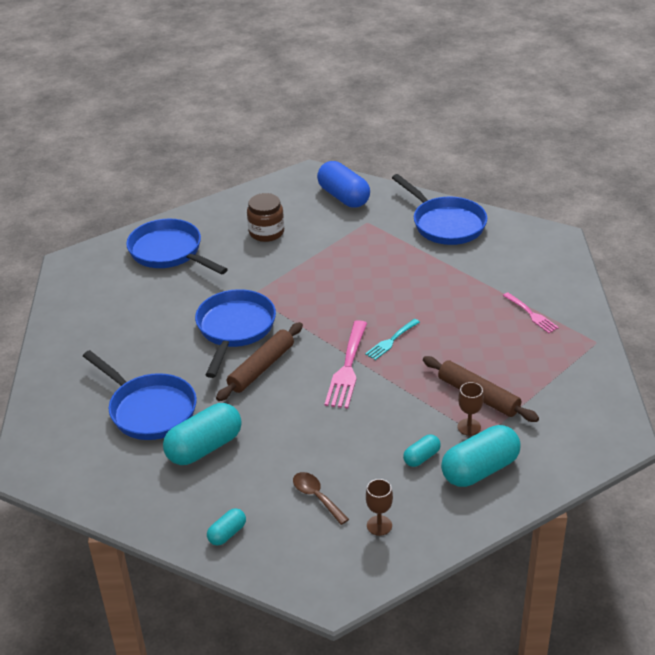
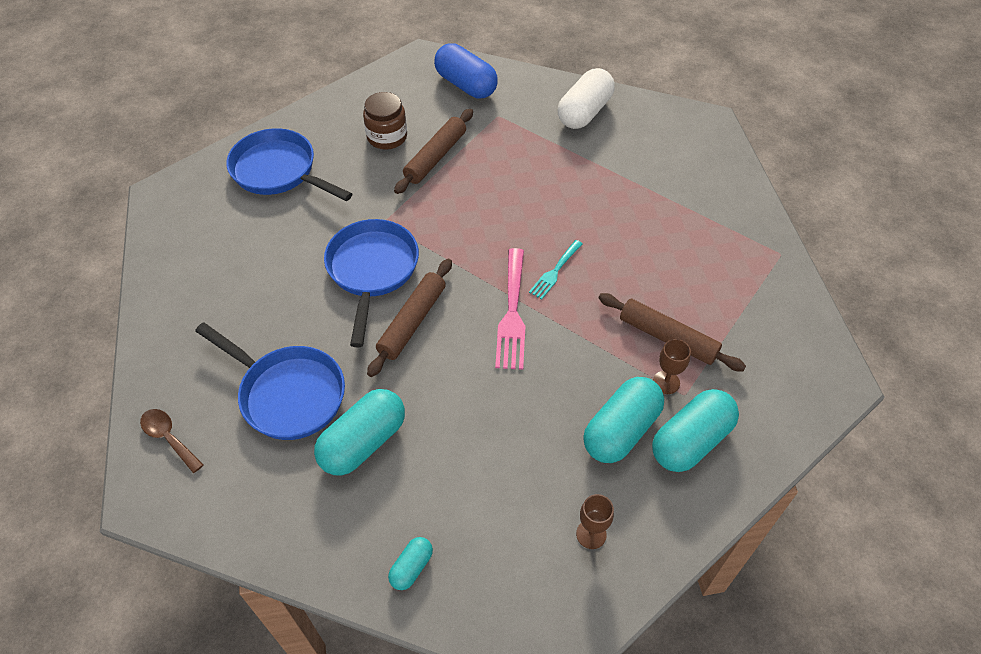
camera: 10 degrees left, 15 degrees up
brown spoon [293,472,349,525] -> brown spoon moved to [140,409,203,473]
blue pan [392,174,487,245] -> white capsule [558,68,615,129]
turquoise capsule [403,434,441,467] -> turquoise capsule [583,377,664,463], size x1.99
pink fork [503,293,559,333] -> none
none -> brown rolling pin [394,109,473,194]

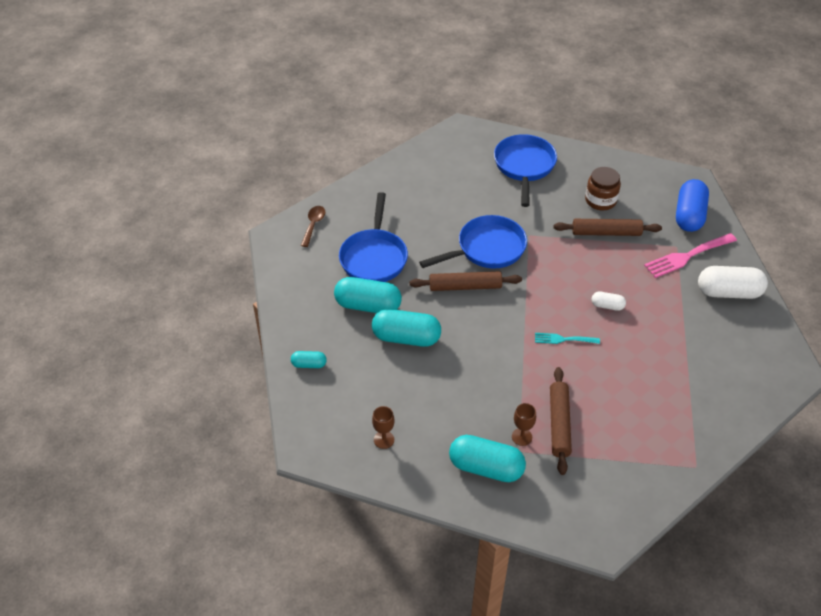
camera: 60 degrees right, 5 degrees down
pink fork [495,248,525,370] -> pink fork moved to [644,233,737,278]
turquoise capsule [583,377,664,463] -> turquoise capsule moved to [372,309,441,347]
none -> white capsule [592,291,626,311]

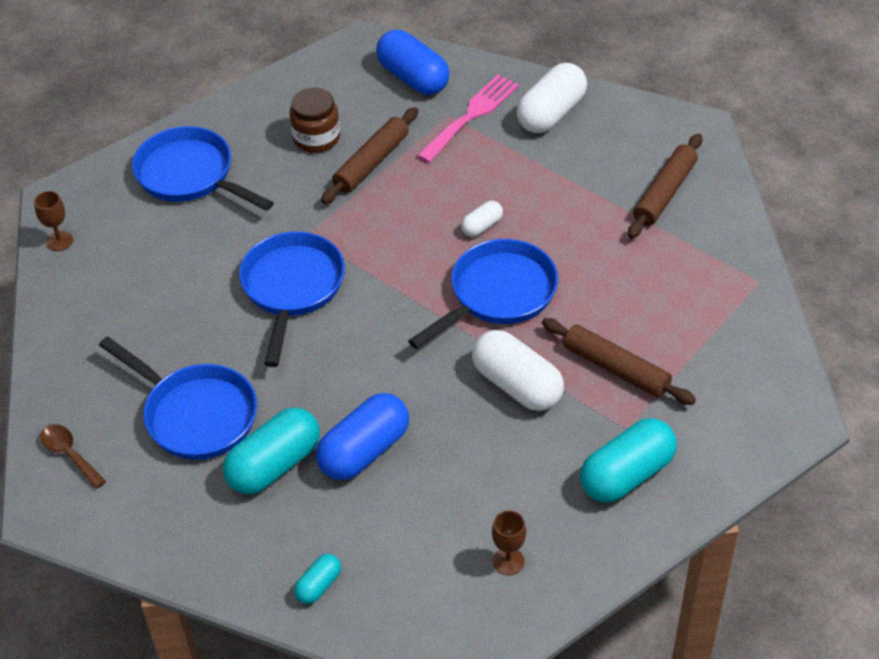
camera: 55 degrees left, 0 degrees up
turquoise capsule [372,309,441,347] -> blue capsule [316,393,409,480]
brown rolling pin [409,271,522,291] -> brown rolling pin moved to [628,134,702,239]
brown goblet [512,403,536,446] -> brown goblet moved to [34,191,73,251]
turquoise fork [535,333,600,344] -> blue pan [408,239,558,349]
pink fork [644,233,737,278] -> pink fork turned 150 degrees counterclockwise [417,75,519,163]
none -> white capsule [472,330,564,411]

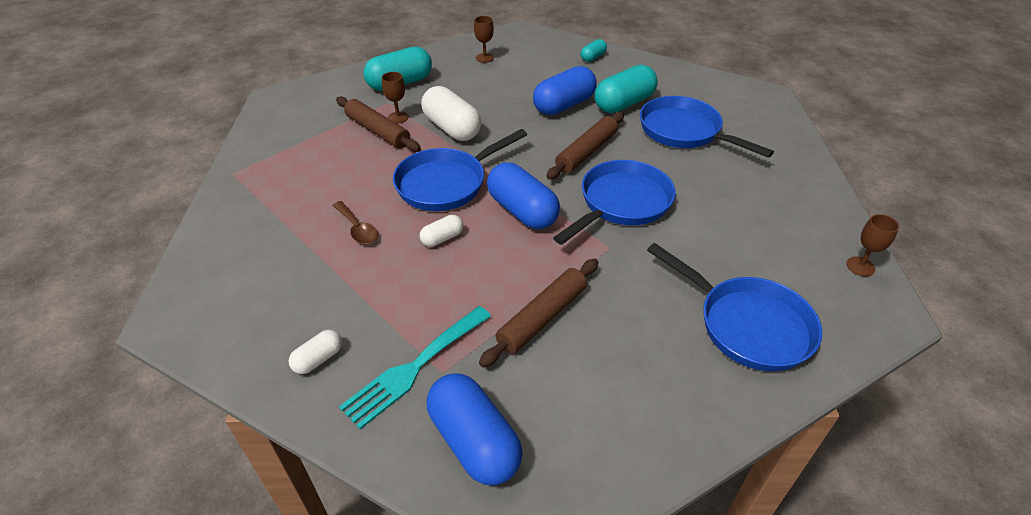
camera: 175 degrees left, 5 degrees down
brown spoon [40,424,106,489] -> brown spoon moved to [332,201,378,244]
blue pan [239,231,345,367] -> blue pan turned 150 degrees counterclockwise [553,160,676,245]
brown jar [290,88,340,153] -> none
pink fork [417,75,519,163] -> turquoise fork [339,306,491,429]
white capsule [517,63,587,133] -> white capsule [289,330,342,374], size x0.50
brown rolling pin [628,134,702,239] -> brown rolling pin moved to [546,112,624,180]
none -> brown goblet [382,72,408,123]
none -> blue capsule [487,163,560,229]

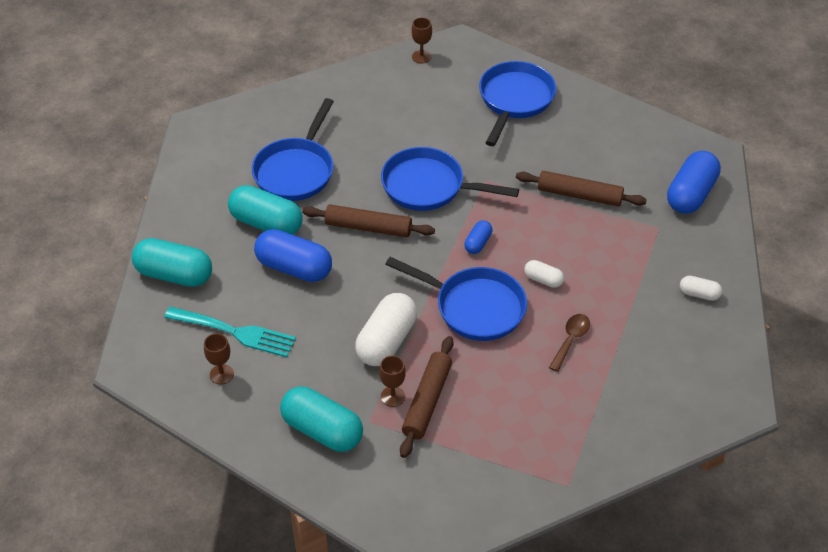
camera: 115 degrees left, 5 degrees up
turquoise fork [339,306,491,429] -> turquoise fork moved to [164,307,296,357]
blue capsule [487,163,560,229] -> blue capsule [464,220,492,254], size x0.50
turquoise capsule [581,39,607,62] -> turquoise capsule [132,238,212,287], size x1.99

